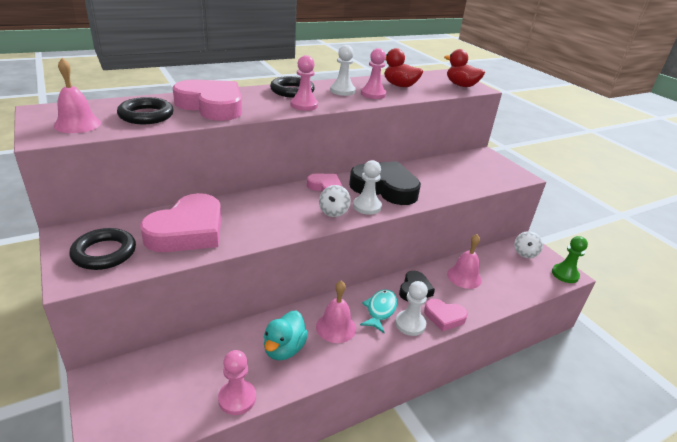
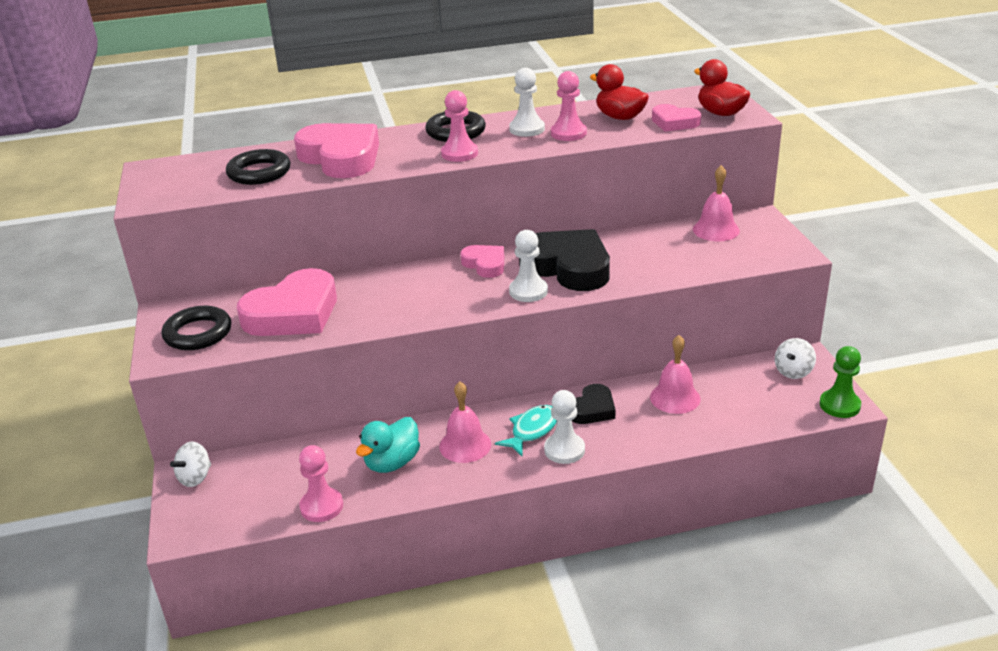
camera: 20 degrees right, 0 degrees up
pink bell [54,58,101,133] -> pink bell moved to [693,165,740,241]
white spinning top [319,185,351,217] -> white spinning top moved to [170,442,211,487]
pink heart [424,299,468,331] -> pink heart moved to [652,104,701,131]

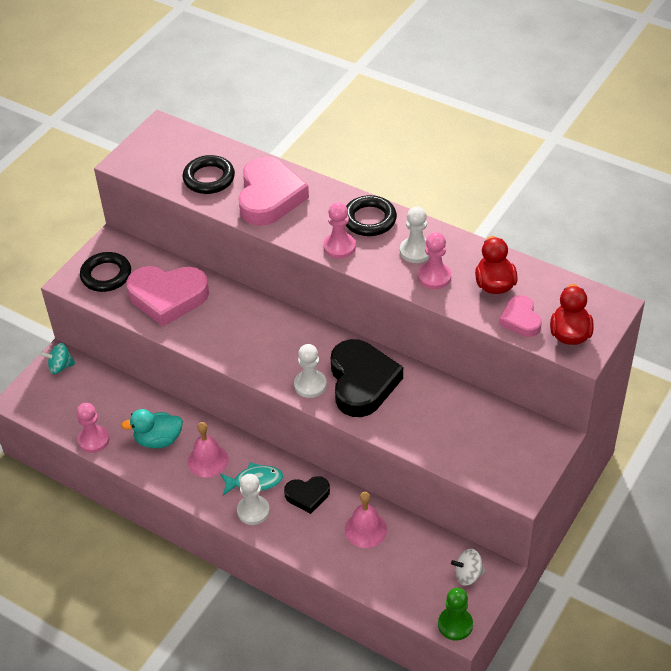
camera: 45 degrees right, 15 degrees up
white spinning top [170,442,211,487] -> turquoise spinning top [40,343,76,374]
pink heart [460,245,504,278] -> none
pink bell [693,165,740,241] -> none

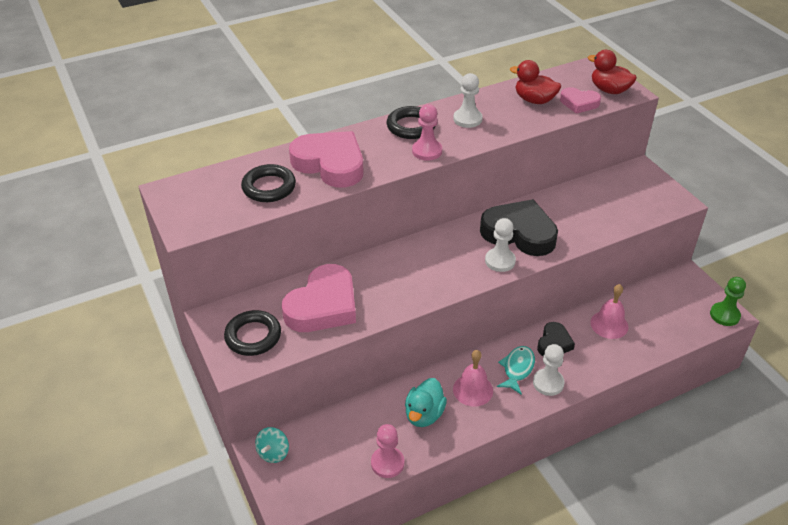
camera: 60 degrees left, 5 degrees down
pink pawn [418,232,451,289] -> none
white spinning top [451,549,485,586] -> none

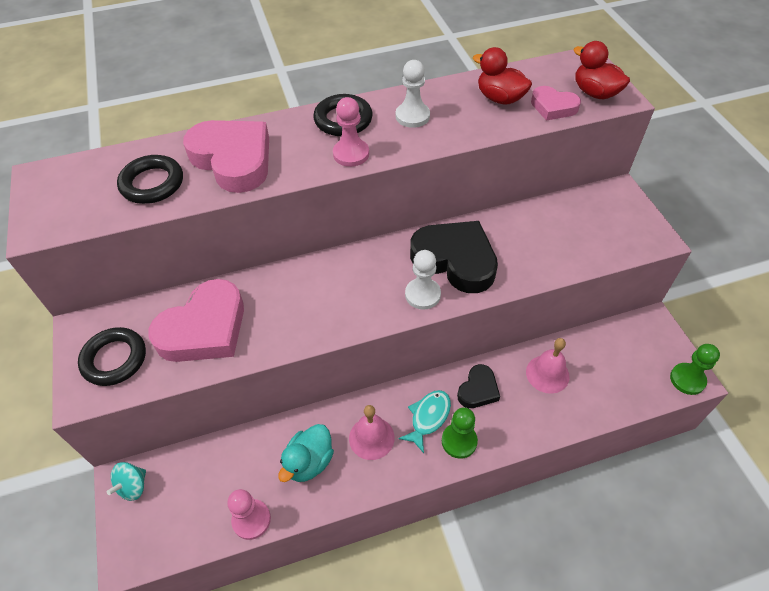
camera: 10 degrees right, 10 degrees up
white pawn [533,344,565,396] -> green pawn [442,407,478,459]

